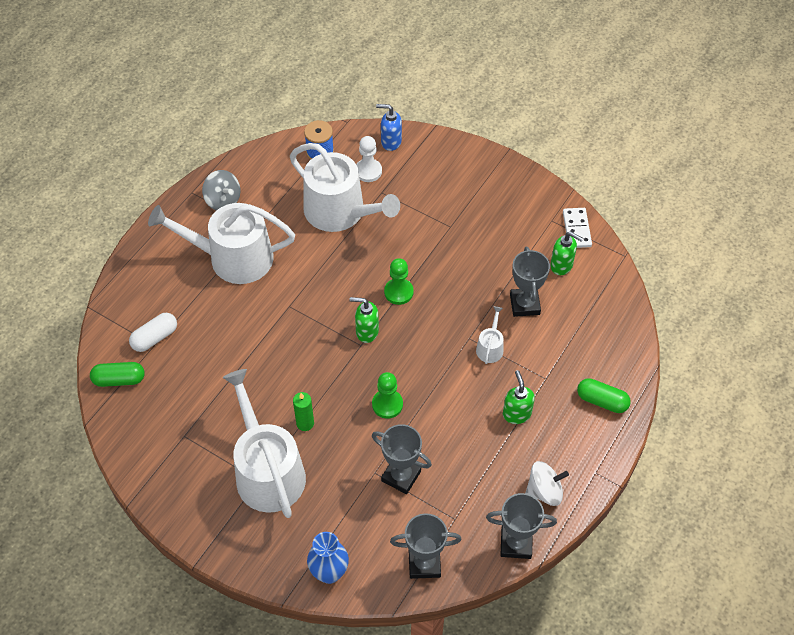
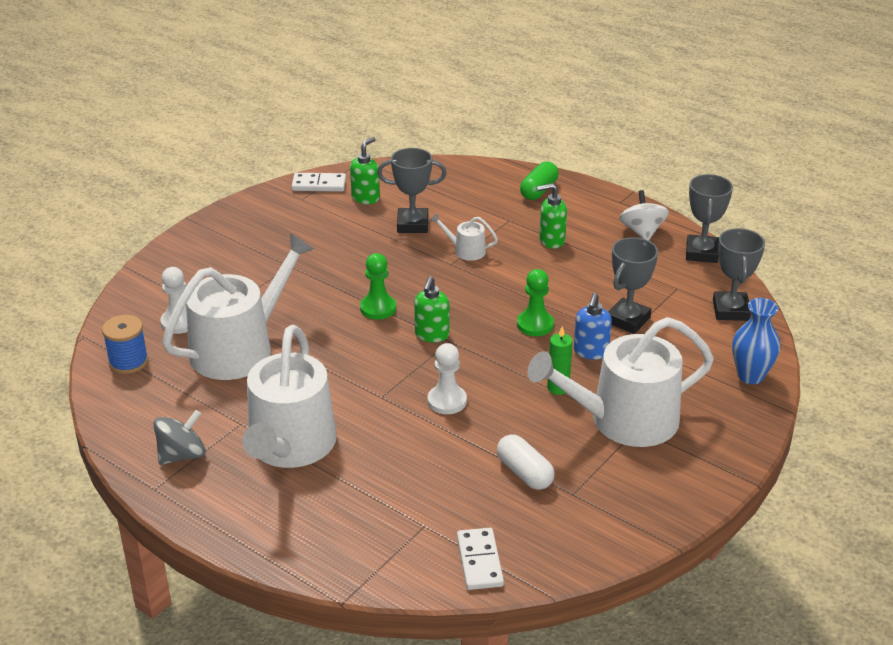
camera: 85 degrees left, 20 degrees down
green capsule [90,362,145,387] -> white domino [457,528,504,590]
white capsule [129,313,177,352] -> white capsule moved to [497,434,555,490]
blue soap dispenser [376,104,402,151] -> blue soap dispenser moved to [574,293,612,360]
none -> white pawn [427,343,467,414]

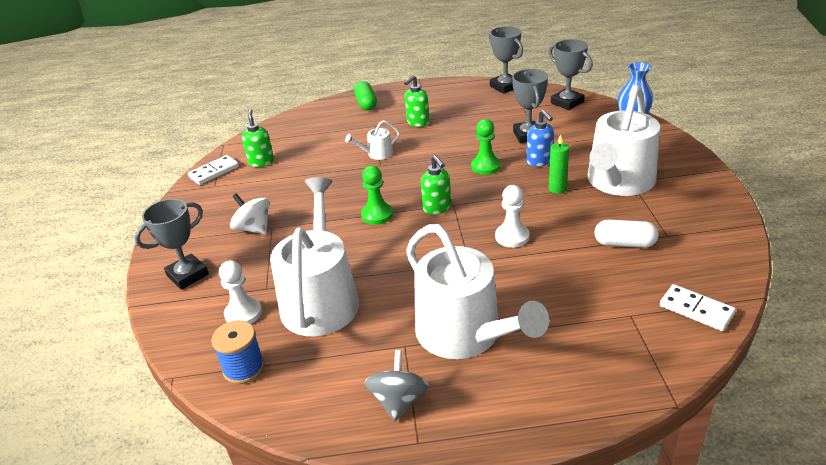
camera: 40 degrees left, 0 degrees up
grey trophy [377,148,447,233] -> grey trophy moved to [134,199,209,290]
white spinning top [619,190,669,240] -> white spinning top moved to [230,193,269,234]

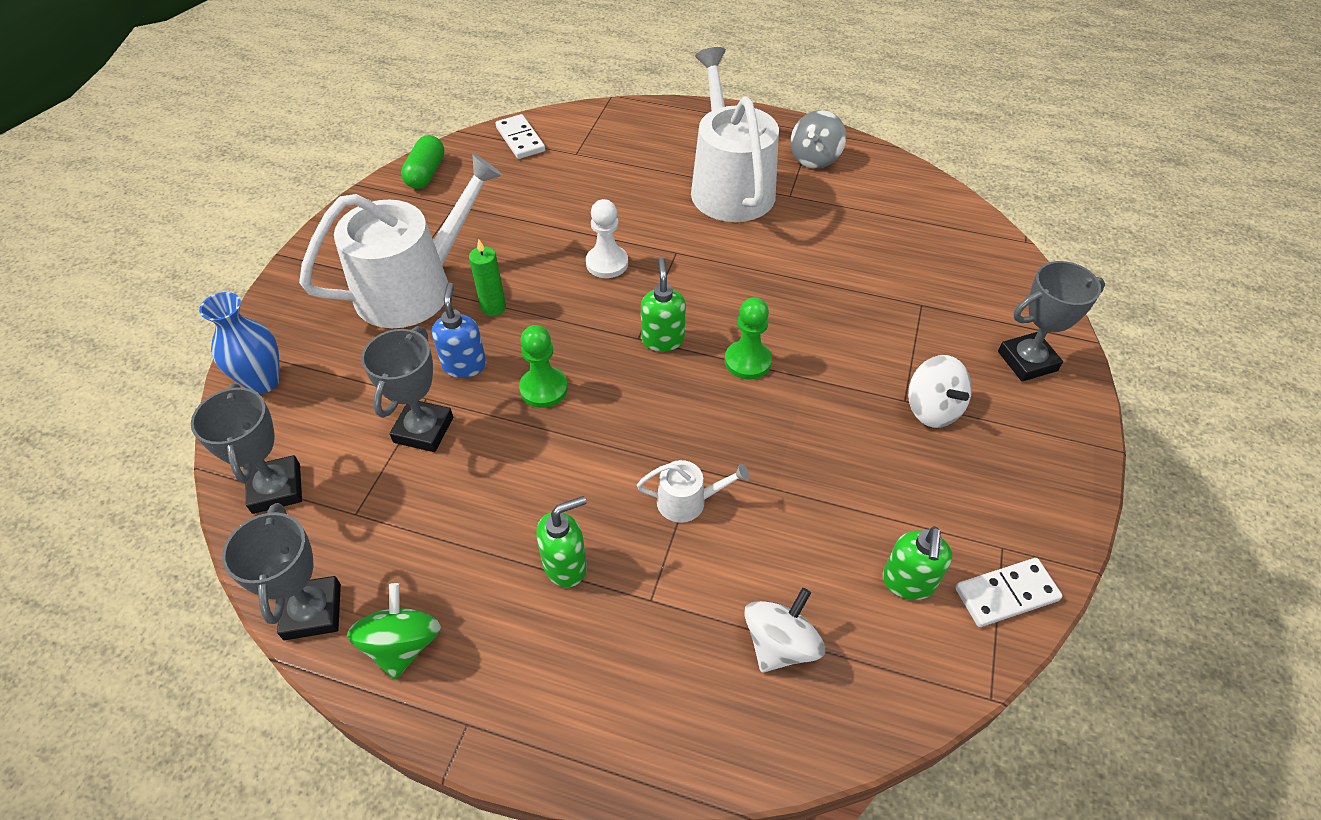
camera: 160 degrees left, 15 degrees up
blue spool [211,320,265,384] -> none
white pawn [219,261,262,324] -> none
white watering can [270,177,359,336] -> none
green capsule [354,81,377,110] -> green capsule moved to [401,135,445,189]
white capsule [594,219,659,248] -> none
none -> green spinning top [347,583,441,680]
none -> white spinning top [744,588,825,672]

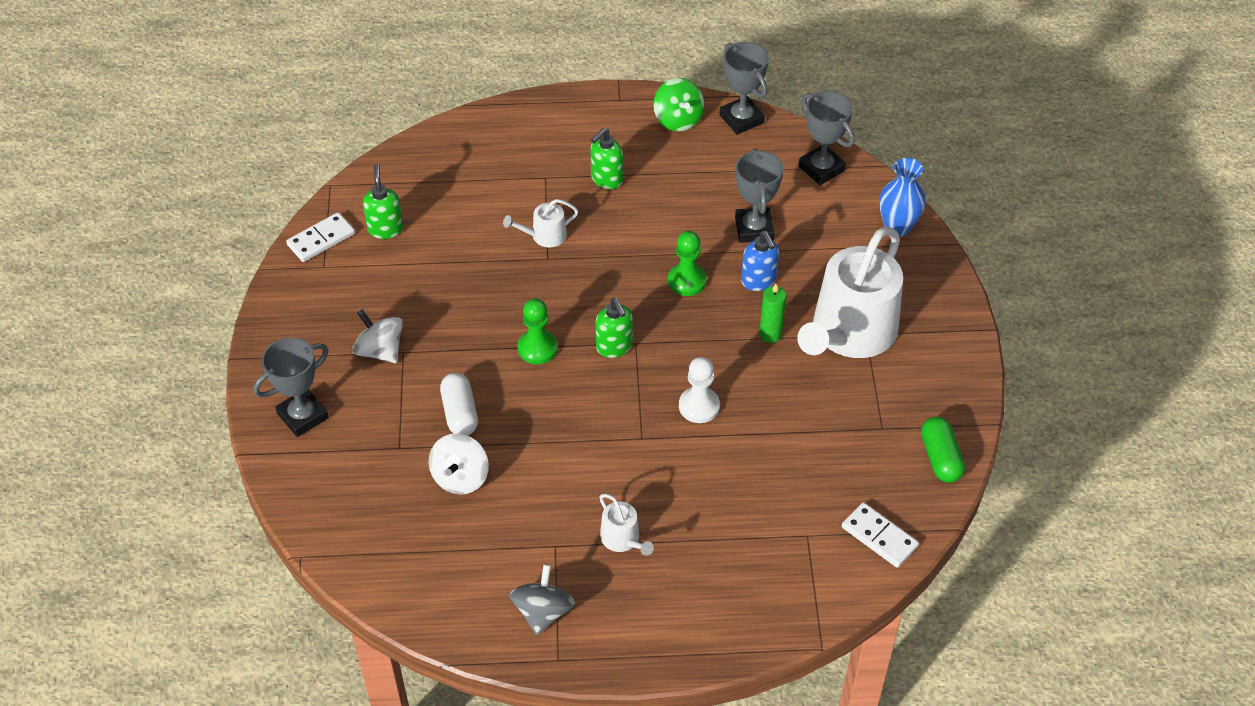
camera: 160 degrees right, 0 degrees up
white watering can [691,47,779,222] -> white watering can [600,494,654,556], size x0.42
white spinning top [744,588,825,672] -> white spinning top moved to [429,433,489,495]
none -> white capsule [440,373,478,436]

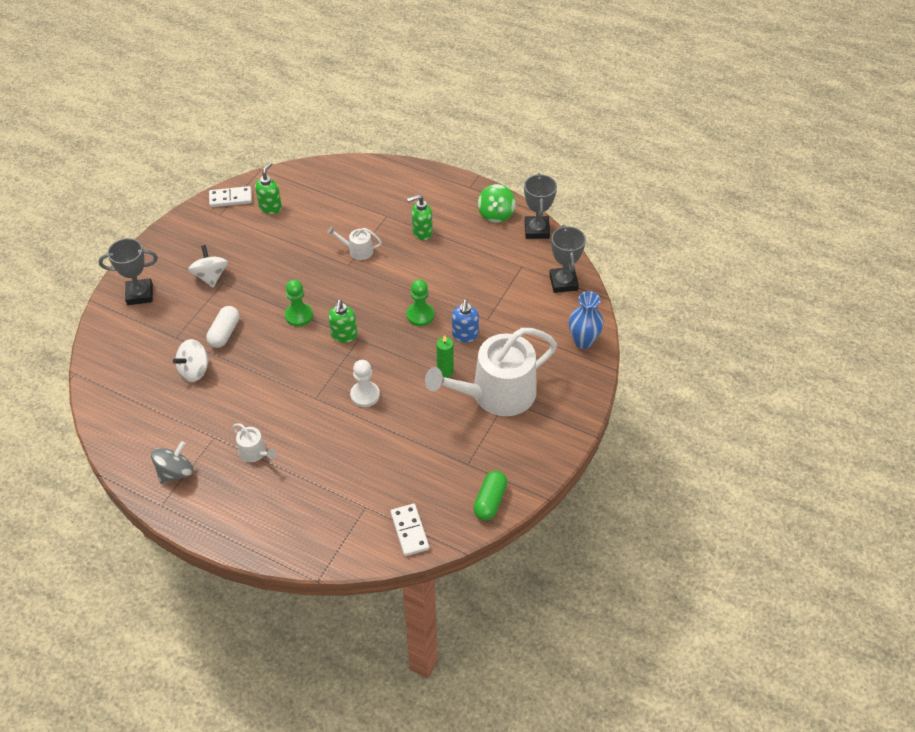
camera: 30 degrees right, 0 degrees up
white watering can [600,494,654,556] -> white watering can turned 45 degrees counterclockwise [232,424,276,462]
grey trophy [735,148,784,243] -> none

